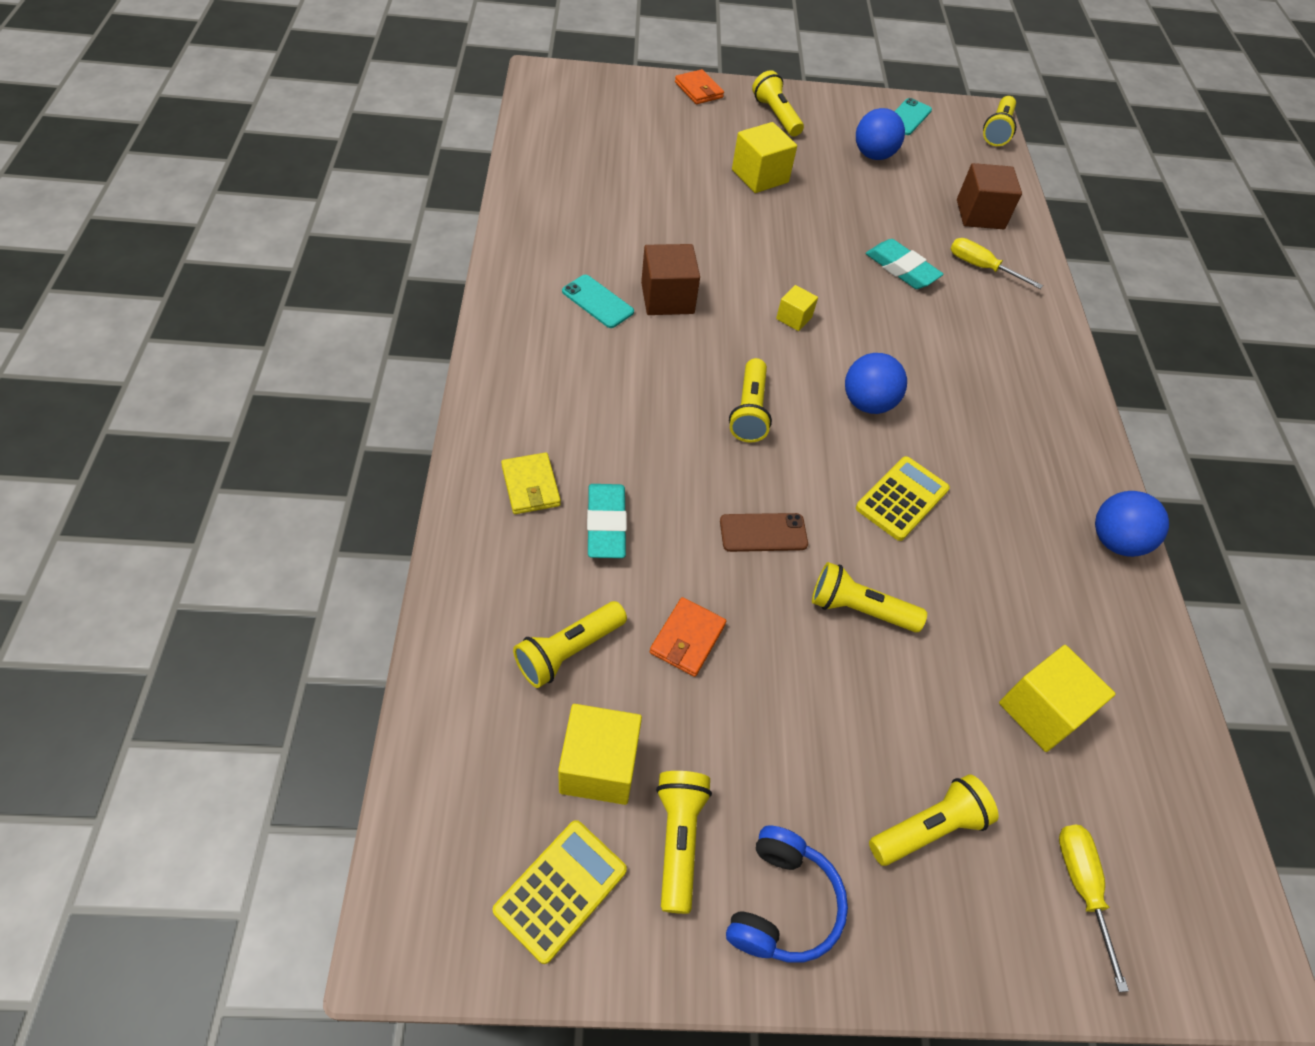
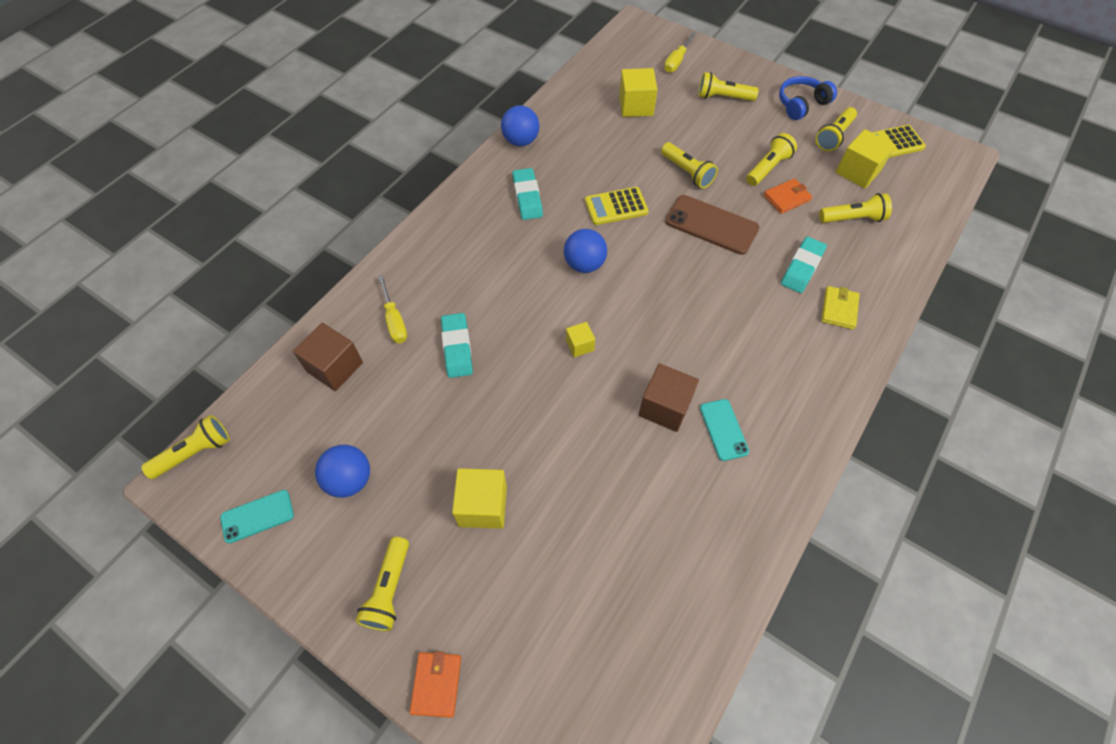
camera: 140 degrees left, 5 degrees up
brown phone [720,513,808,552] -> brown phone [665,195,759,255], size x1.65
yellow flashlight [729,358,772,443] -> yellow flashlight moved to [746,133,797,186]
none -> turquoise eraser [512,168,543,220]

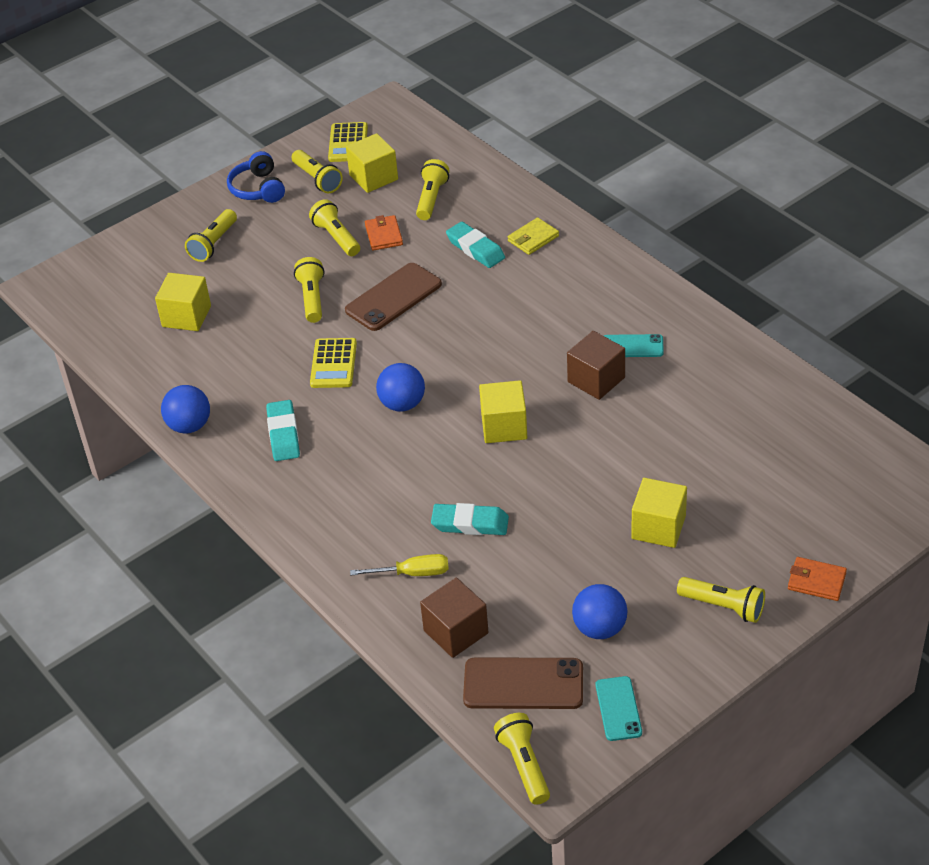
camera: 70 degrees left, 15 degrees down
turquoise eraser [512,168,543,220] -> turquoise eraser turned 75 degrees clockwise [266,400,300,461]
yellow cube [566,322,595,357] -> yellow cube [479,380,527,443], size x1.77
yellow flashlight [661,142,718,189] -> yellow flashlight turned 75 degrees counterclockwise [294,257,324,323]
yellow screwdriver [664,32,696,73] -> none
yellow wallet [821,286,860,330] -> yellow wallet turned 75 degrees counterclockwise [508,217,559,255]
none -> brown phone [463,657,583,709]

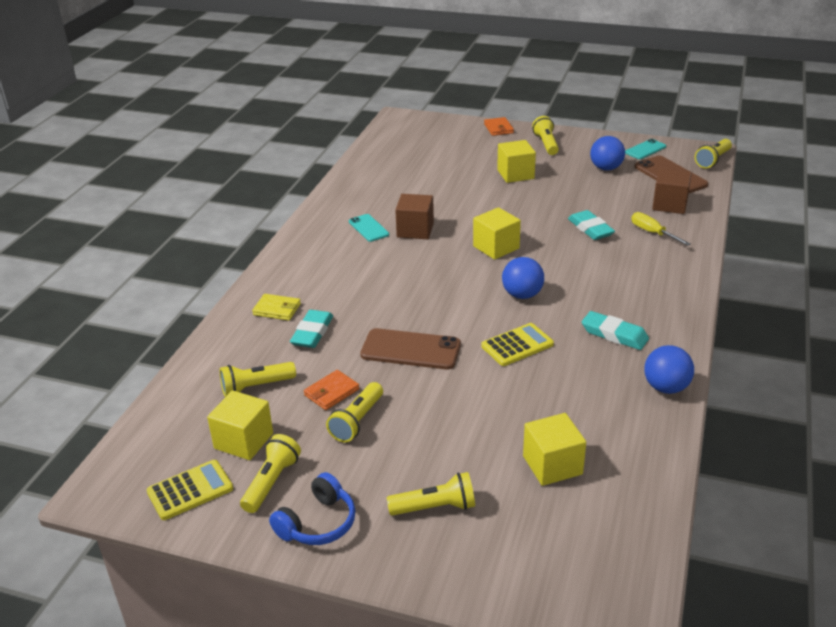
camera: 125 degrees left, 10 degrees down
turquoise eraser [266,400,300,461] -> turquoise eraser turned 75 degrees clockwise [582,311,649,350]
yellow flashlight [294,257,324,323] -> none

